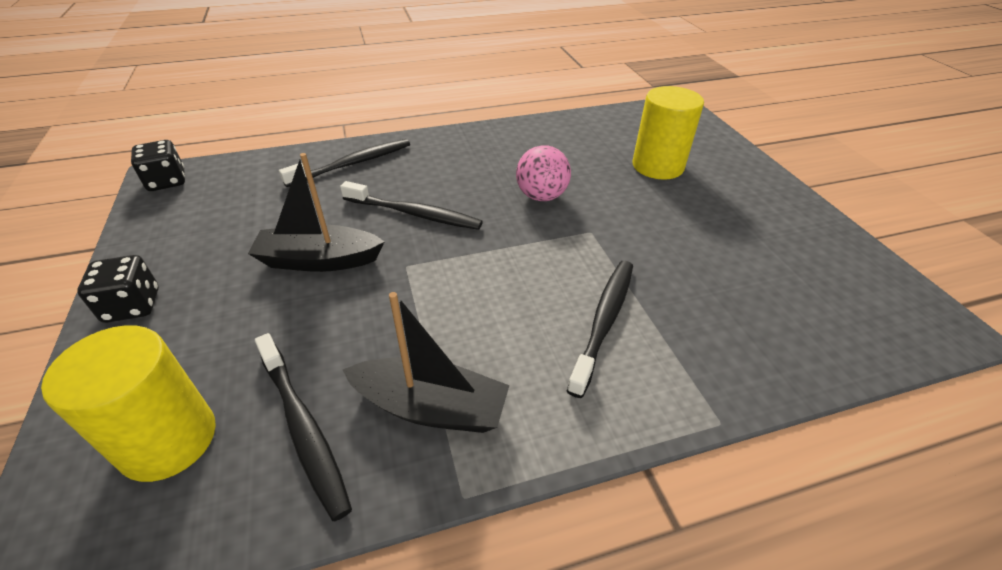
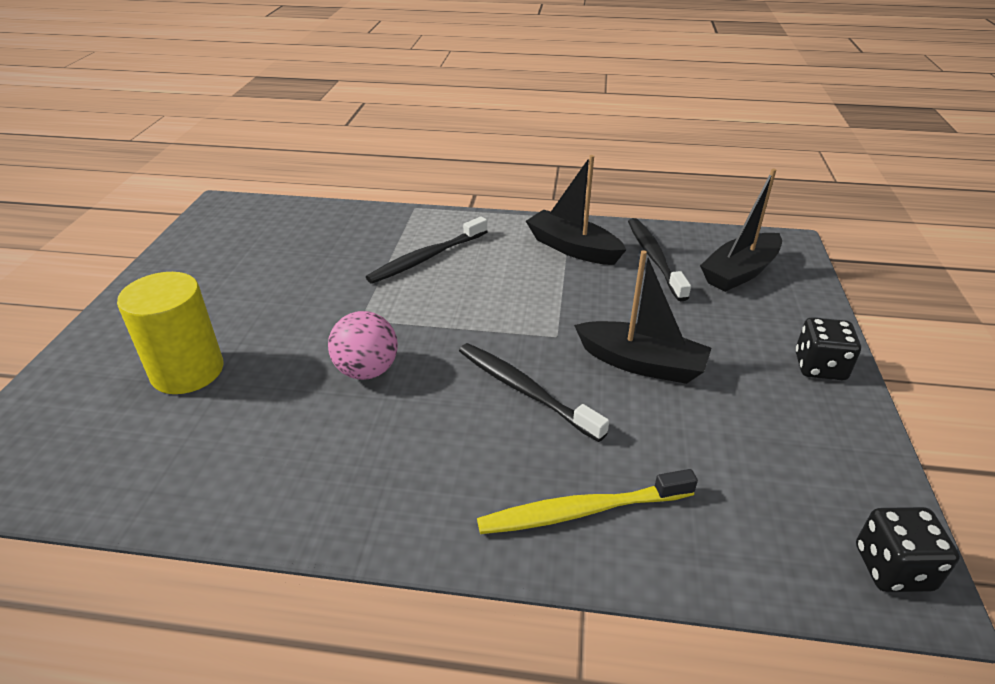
camera: 155 degrees left, 5 degrees down
yellow cylinder [41,325,216,482] -> black boat [700,168,782,292]
black toothbrush [279,139,410,187] -> yellow toothbrush [477,469,698,534]

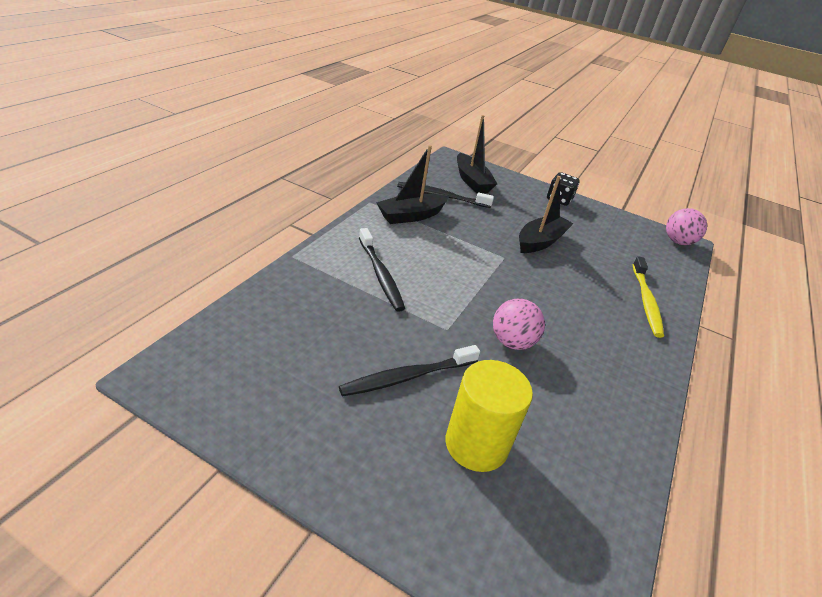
camera: 75 degrees left, 0 degrees up
black toothbrush [459,343,609,442] -> black toothbrush moved to [339,345,480,396]
black dice [856,507,960,592] -> pink ball [666,208,707,245]

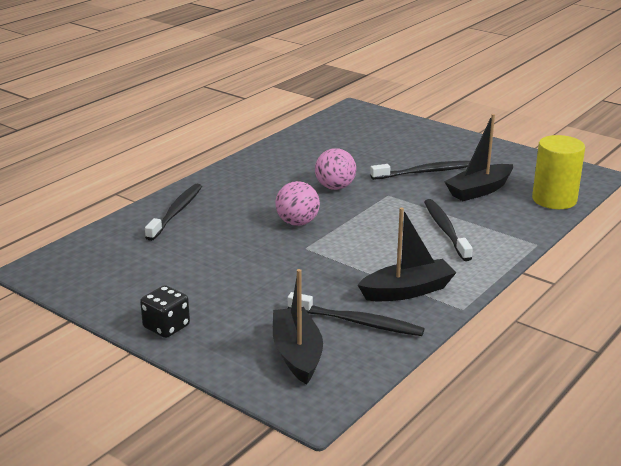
camera: 165 degrees left, 10 degrees down
yellow cylinder [446,360,533,472] -> yellow cylinder moved to [532,135,585,209]
black boat [519,176,574,253] -> black boat moved to [444,114,513,201]
yellow toothbrush [633,256,664,338] -> black toothbrush [145,184,202,241]
pink ball [666,208,707,245] -> pink ball moved to [275,181,320,226]

